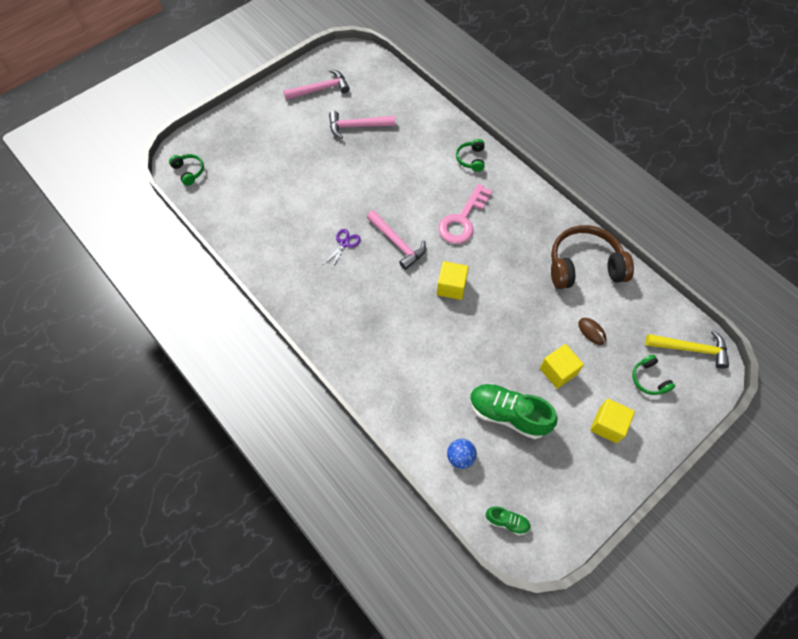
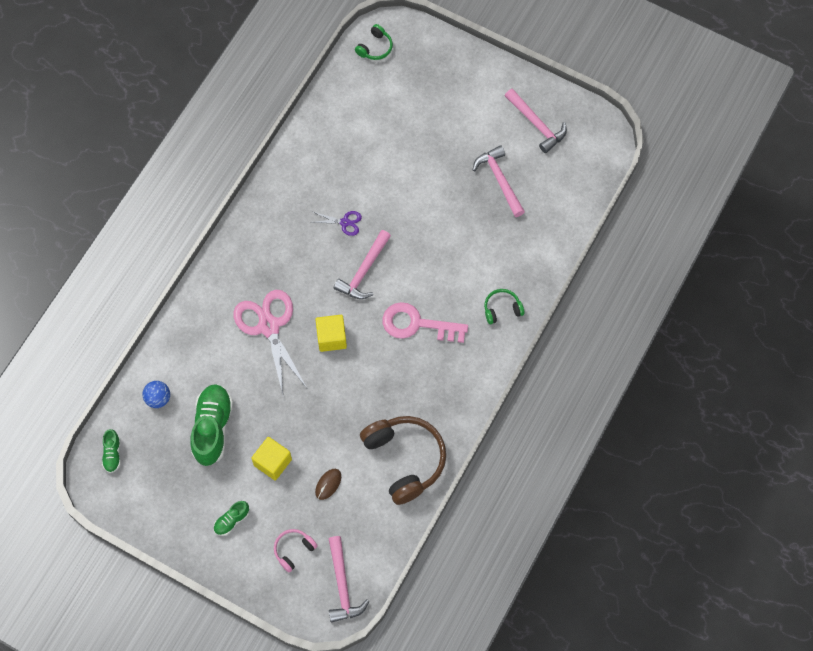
camera: 70 degrees right, 5 degrees up
yellow cube [591,399,635,443] -> green shoe [213,501,249,536]
green headphones [632,354,675,395] -> pink headphones [274,529,318,572]
yellow hammer [646,330,729,369] -> pink hammer [329,536,369,623]
none -> pink scissors [233,290,307,394]

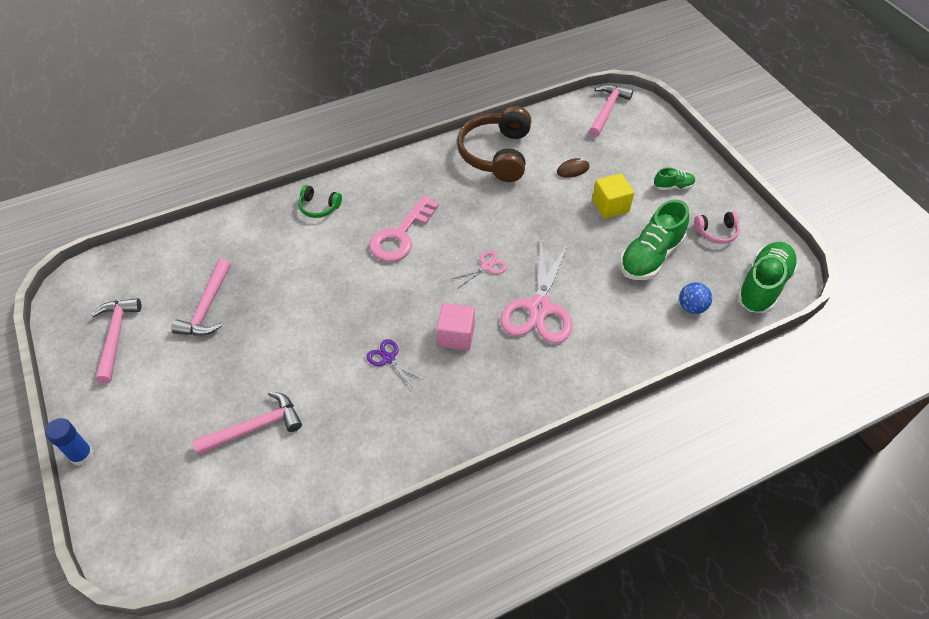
camera: 145 degrees left, 15 degrees down
green shoe [102,429,121,473] -> green shoe [737,242,798,313], size x2.03
pink headphones [274,529,318,572] -> pink headphones moved to [694,211,739,244]
yellow cube [315,315,347,352] -> pink scissors [452,251,508,288]
pink hammer [334,230,391,299] -> pink hammer moved to [192,391,302,455]
green headphones [355,24,393,60] -> none
pink key [382,302,468,343] -> pink key turned 75 degrees clockwise [369,195,439,262]
none -> blue glue stick [45,418,93,466]
none -> pink cube [437,303,475,351]

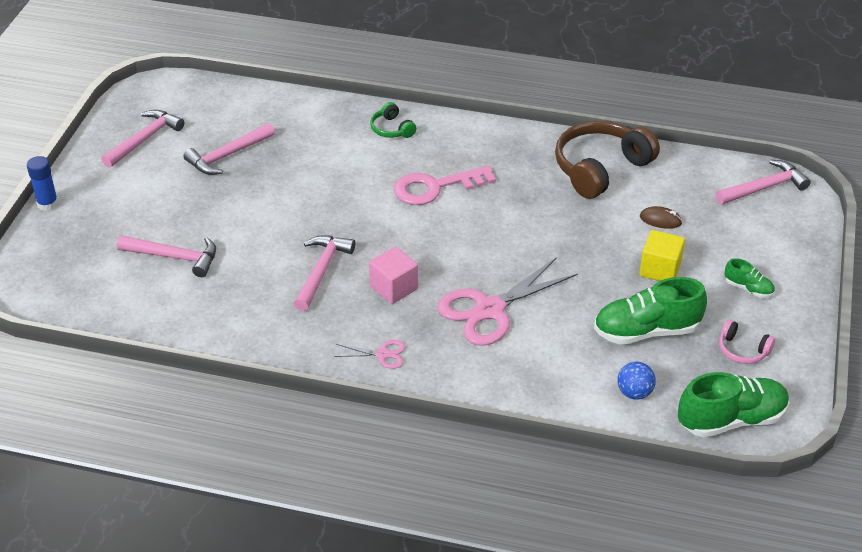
camera: 40 degrees right, 10 degrees down
purple scissors [367,339,423,388] -> pink hammer [294,235,355,311]
pink scissors [452,251,508,288] -> pink scissors moved to [334,340,406,369]

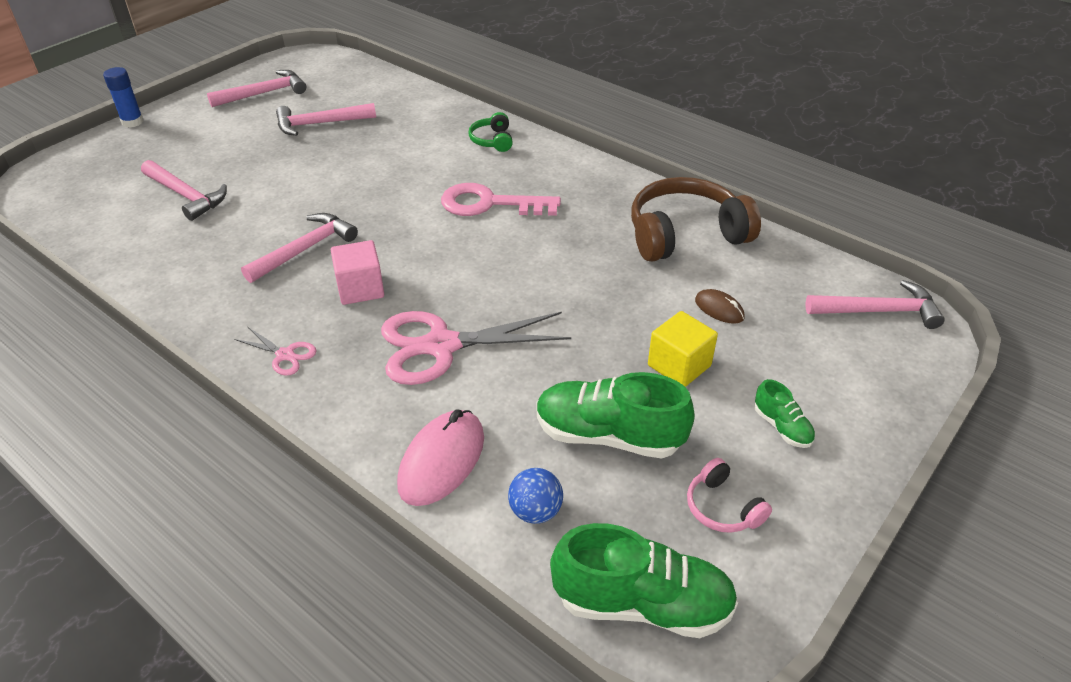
camera: 25 degrees right, 0 degrees up
none -> pink mouse [397,410,484,506]

